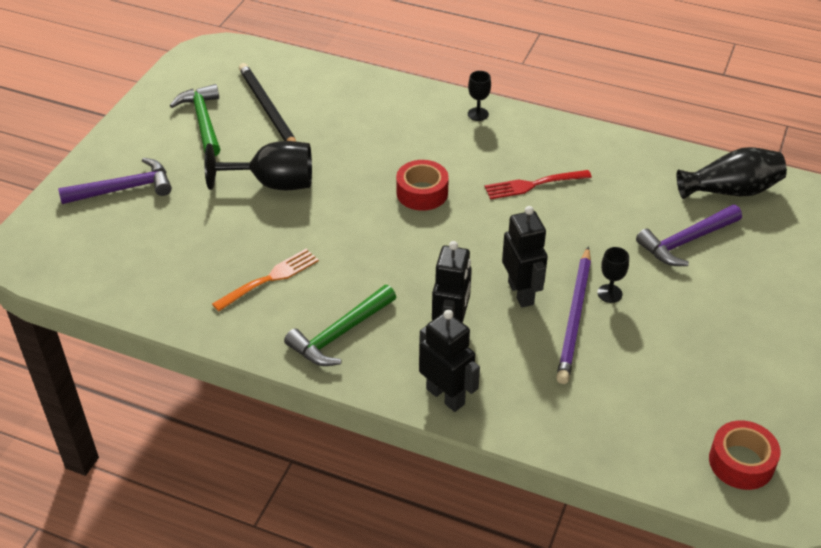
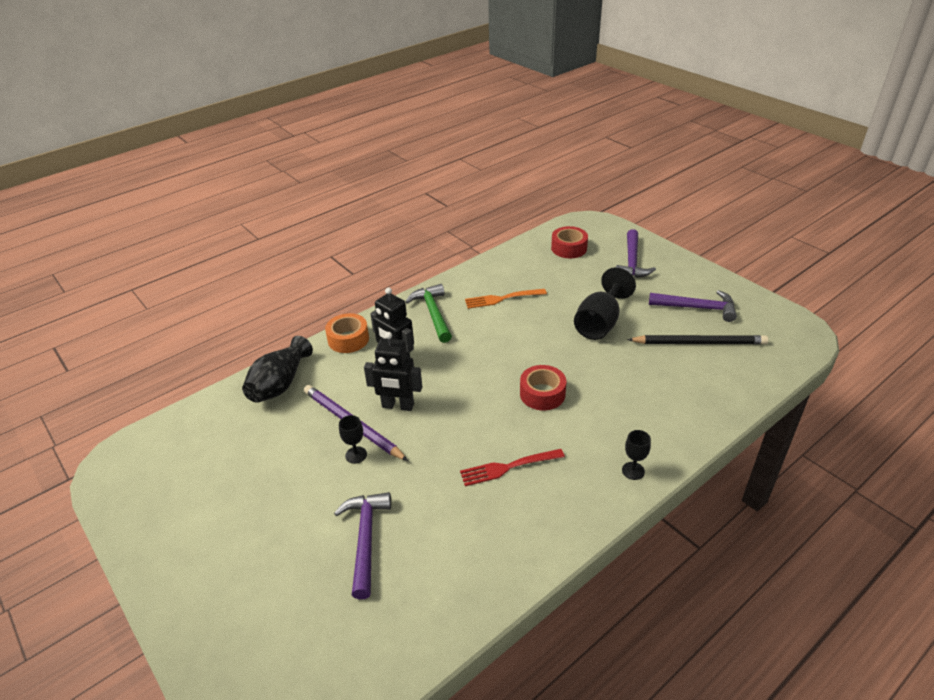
camera: 120 degrees right, 5 degrees down
green hammer [170,84,220,156] -> purple hammer [649,290,737,322]
orange fork [212,248,319,311] -> orange fork turned 90 degrees clockwise [465,289,547,309]
black robot [419,310,480,412] -> orange tape [325,313,369,353]
red fork [485,170,592,199] -> red fork turned 120 degrees counterclockwise [460,449,565,486]
black vase [677,147,787,199] -> black vase moved to [242,336,313,403]
red tape [709,420,781,490] -> red tape moved to [551,226,588,258]

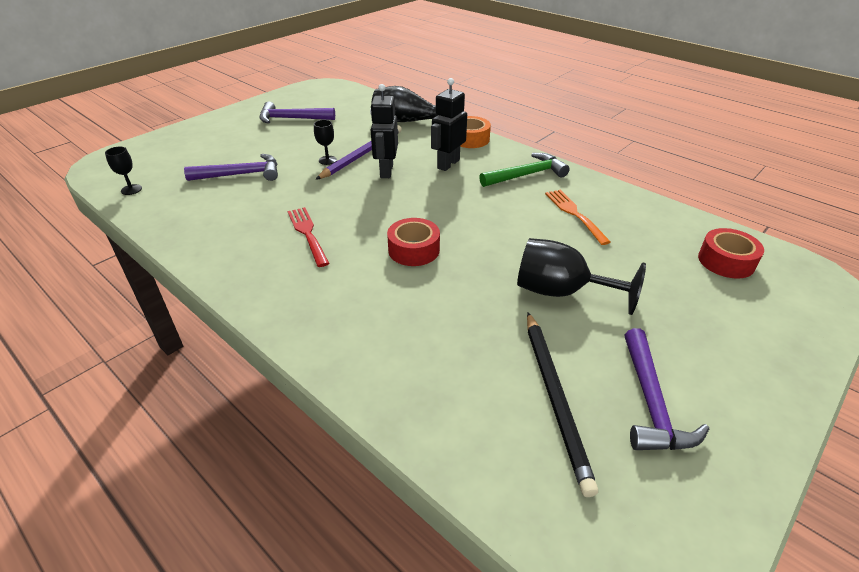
camera: 80 degrees right, 0 degrees up
purple hammer [616,229,656,278] -> purple hammer moved to [259,102,335,124]
black goblet [622,430,651,480] -> black goblet moved to [105,147,142,195]

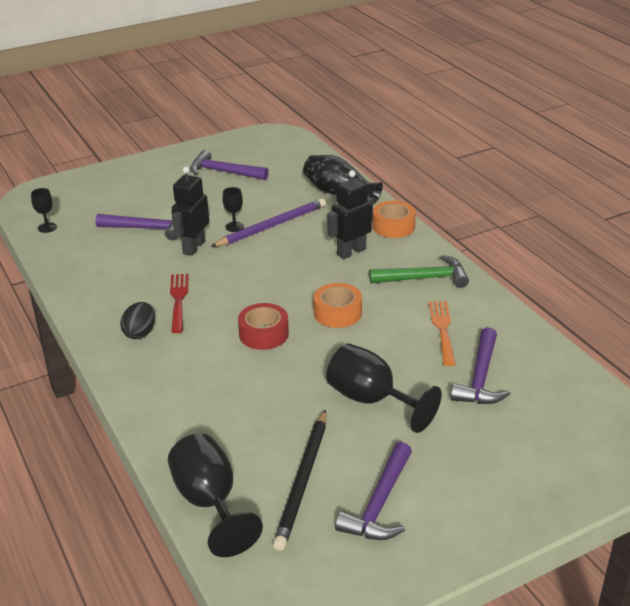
camera: 20 degrees right, 5 degrees down
black robot [370,84,398,178] -> black robot moved to [172,167,209,256]
red tape [698,228,764,278] -> none
none -> black egg [120,302,155,339]
none -> black goblet [168,433,263,557]
none -> orange tape [313,283,362,328]
none -> purple hammer [451,327,511,404]

